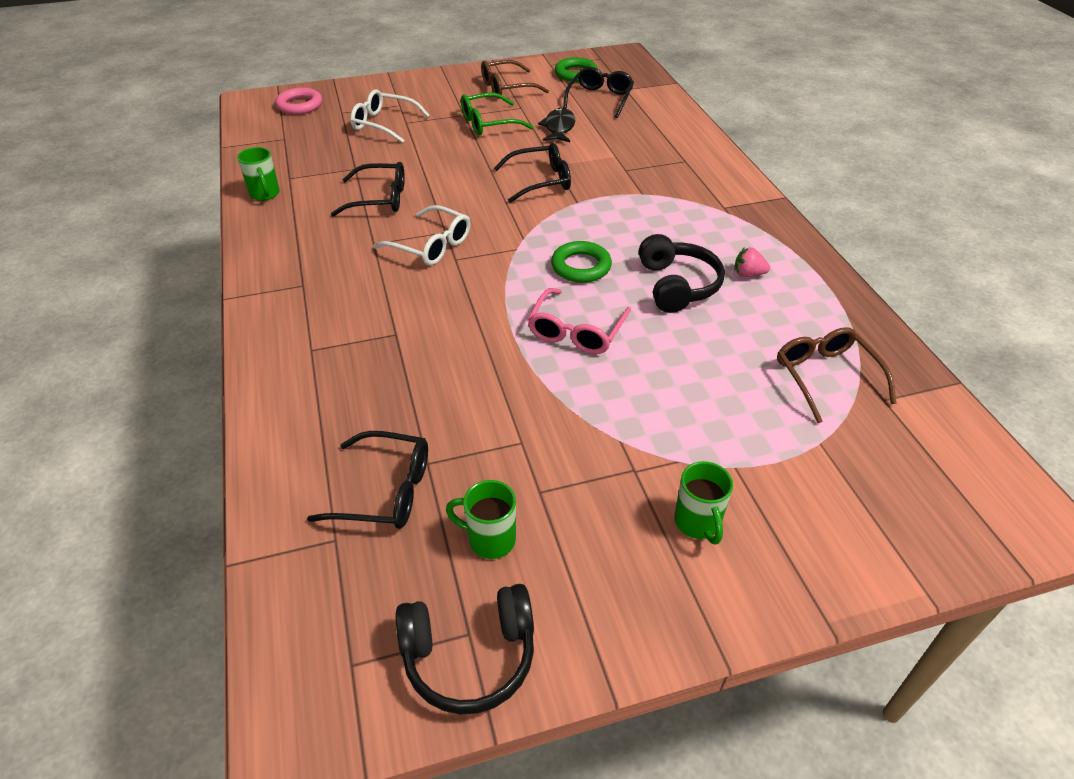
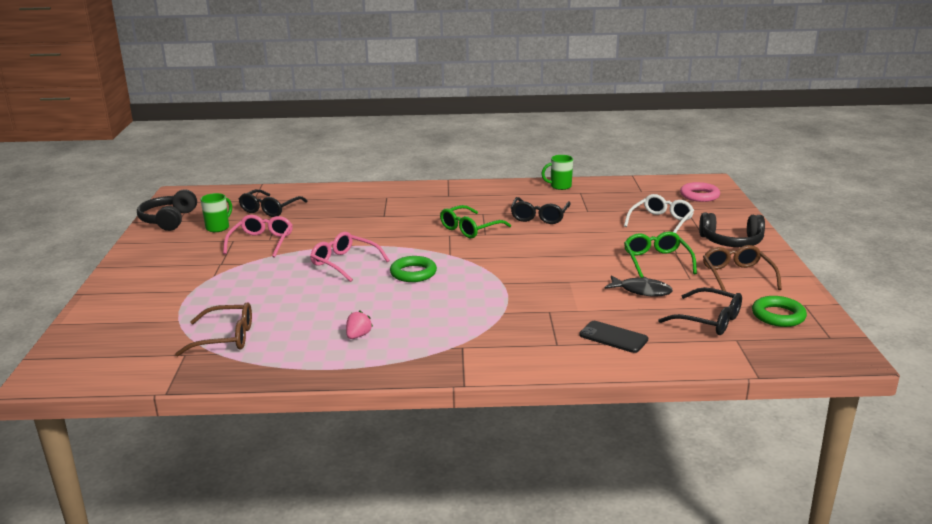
camera: 105 degrees right, 20 degrees down
white glasses [373,205,470,266] -> green glasses [440,205,511,239]
black glasses [494,143,571,203] -> none
black headphones [639,234,725,313] -> black headphones moved to [699,213,765,247]
green mug [674,461,733,544] -> none
none -> pink glasses [223,215,293,258]
none -> black phone [579,321,648,353]

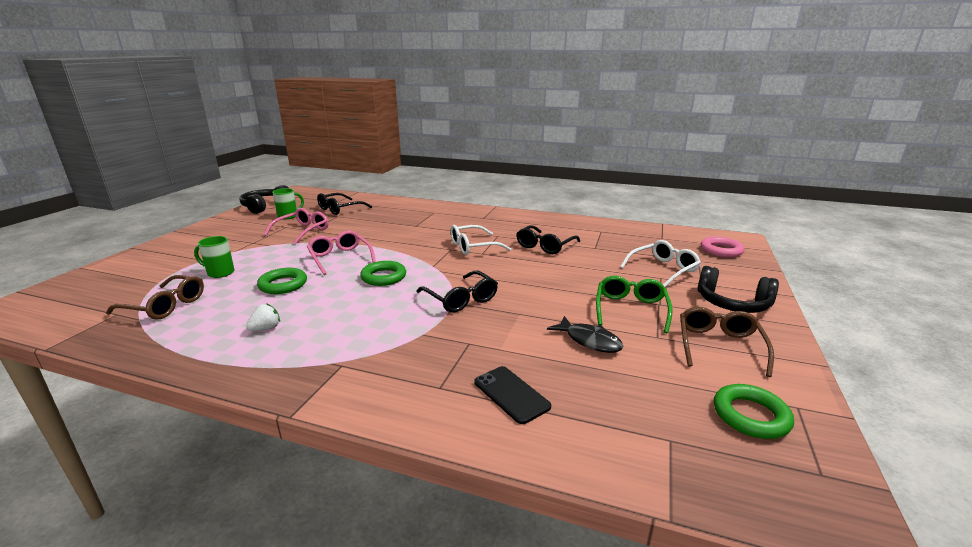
camera: 20 degrees right, 0 degrees up
pink strawberry [346,310,373,339] -> white strawberry [246,303,280,331]
green glasses [440,205,511,239] -> white glasses [451,225,511,255]
green mug [541,155,573,190] -> green mug moved to [194,236,234,278]
black glasses [658,287,742,335] -> black glasses moved to [416,271,498,313]
none -> green ring [257,268,307,294]

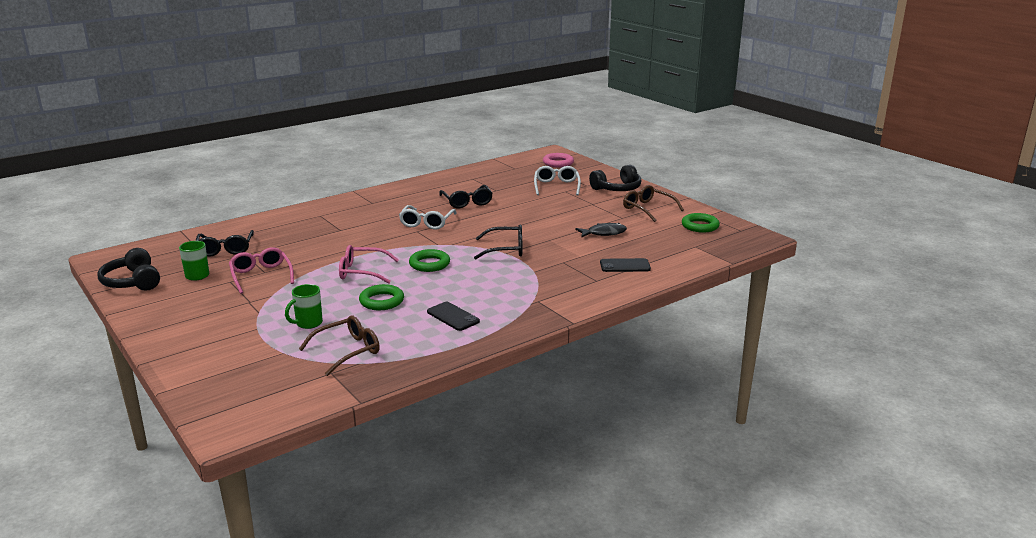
camera: 55 degrees left, 0 degrees up
white strawberry [246,303,280,331] -> black phone [427,302,480,331]
green glasses [596,276,673,333] -> none

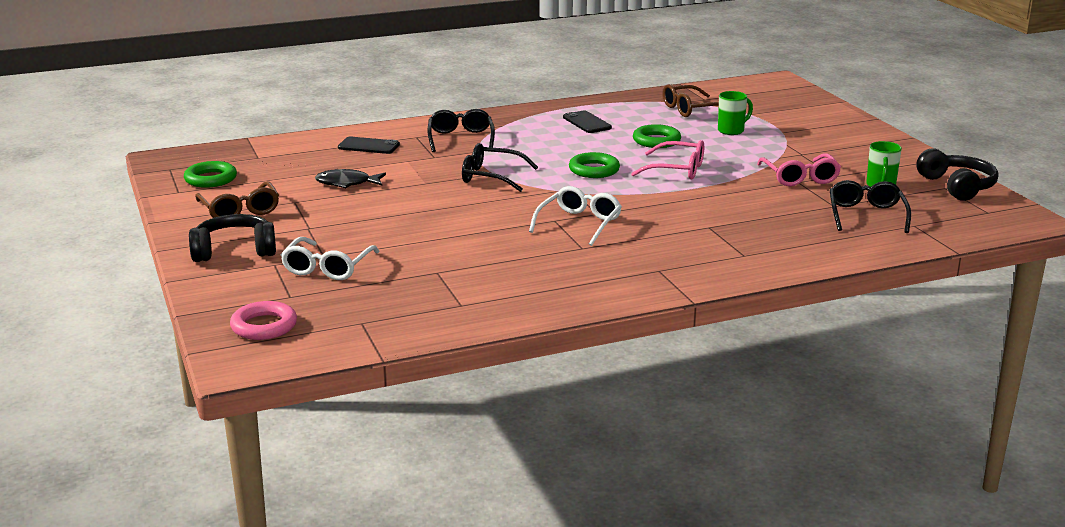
camera: 165 degrees left, 0 degrees up
black glasses [439,185,493,208] -> black glasses moved to [428,109,495,152]

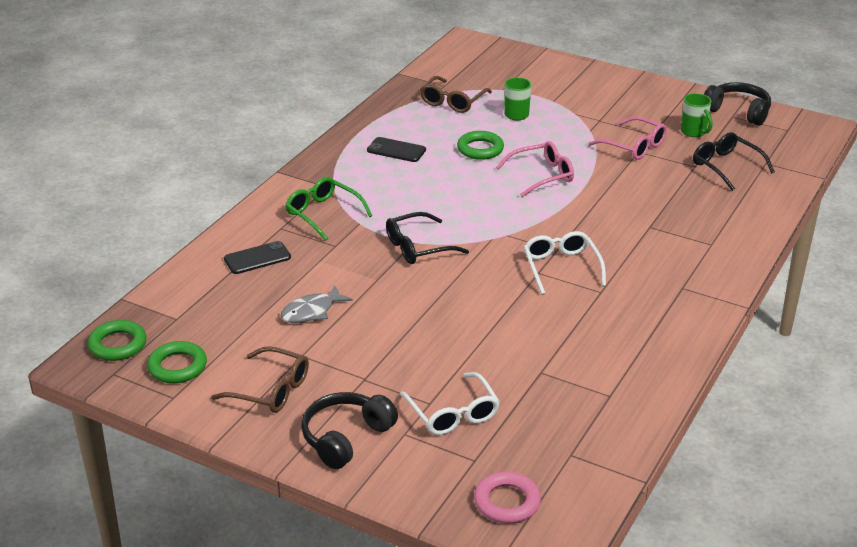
camera: 40 degrees left, 10 degrees up
black fish [315,169,386,188] -> grey fish [281,285,353,323]
black glasses [428,109,495,152] -> green glasses [285,177,372,241]
green ring [569,152,620,178] -> green ring moved to [88,320,146,361]

